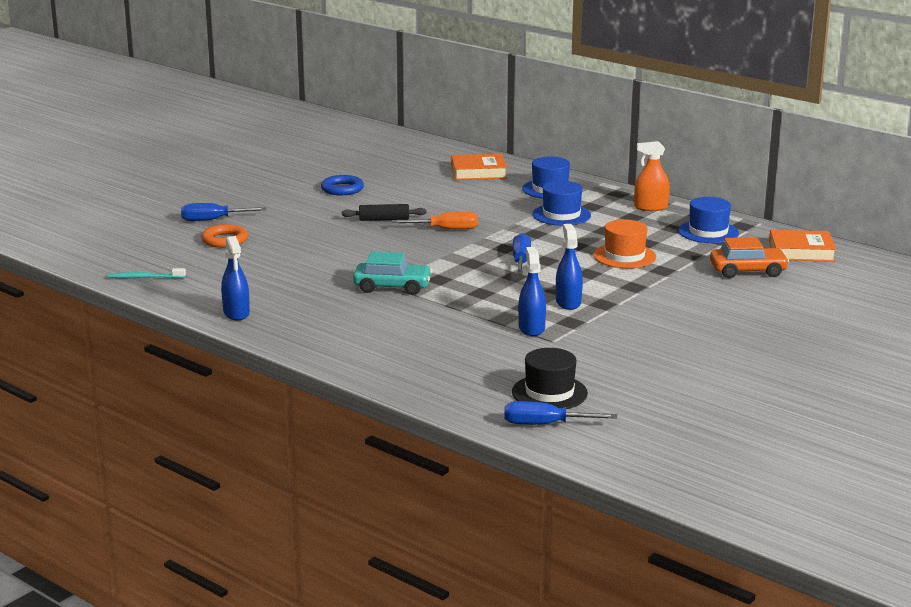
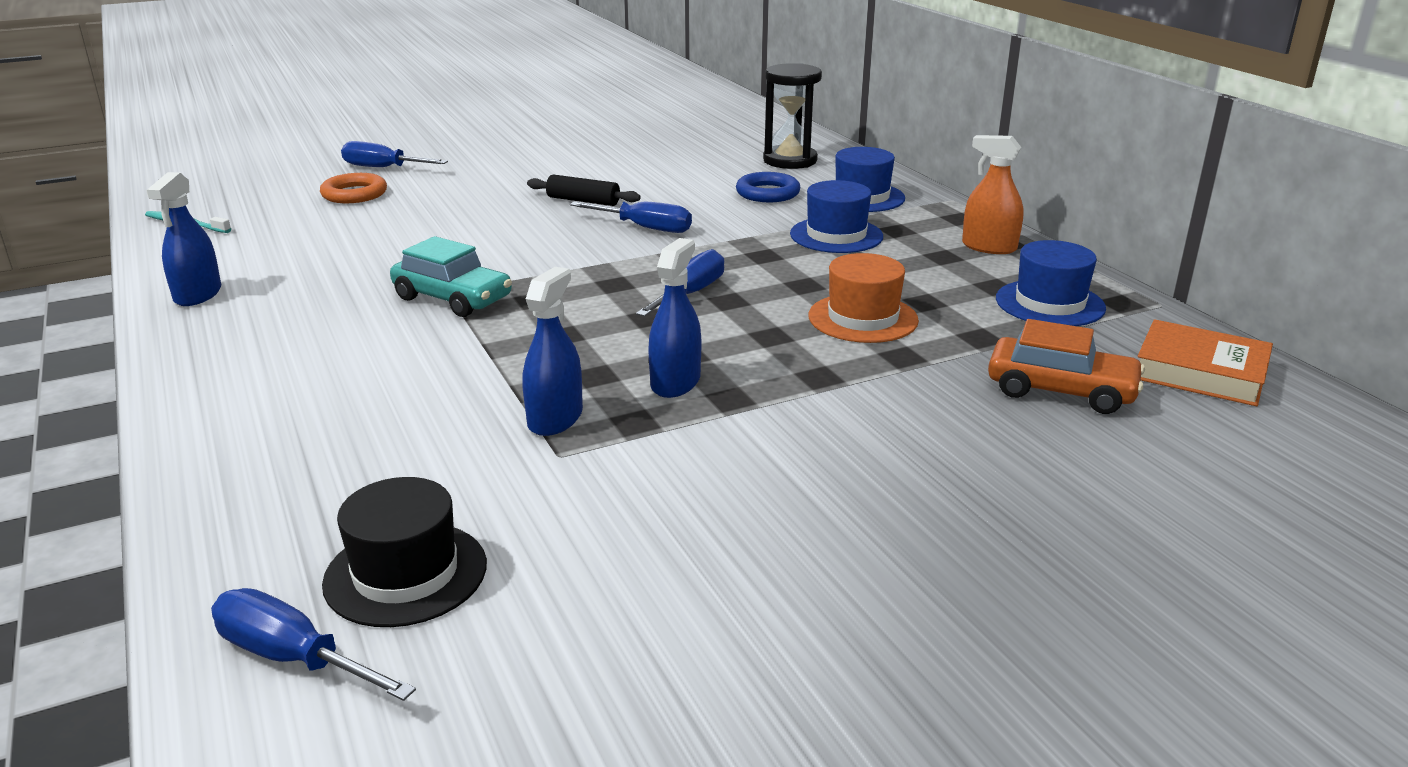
camera: 25 degrees right, 5 degrees up
blue ring [321,175,364,195] -> blue ring moved to [736,172,800,202]
orange screwdriver [392,211,478,230] -> blue screwdriver [570,202,692,233]
orange book [451,154,507,180] -> black hourglass [763,63,822,169]

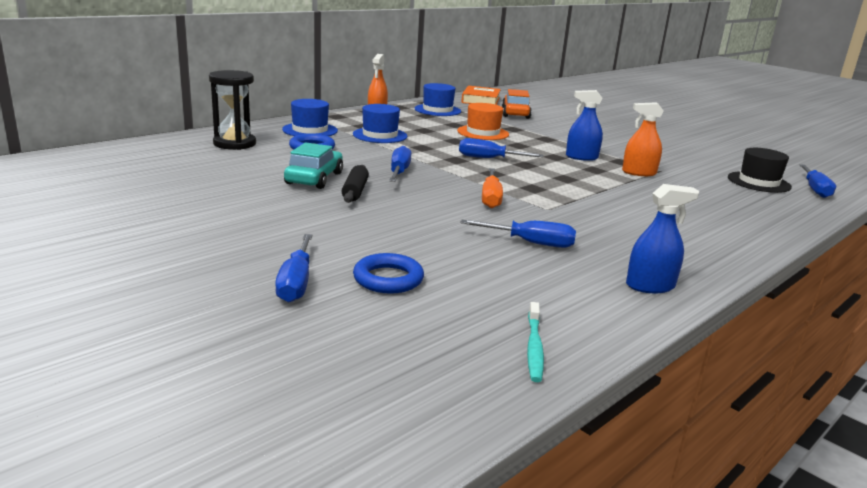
camera: 110 degrees left, 5 degrees down
orange ring [320,173,387,203] -> blue ring [353,253,424,294]
turquoise car [390,236,512,317] -> turquoise car moved to [284,142,343,189]
blue spray bottle [522,267,583,436] -> orange spray bottle [622,102,664,176]
none -> blue screwdriver [460,220,576,248]
none -> orange screwdriver [482,168,503,208]

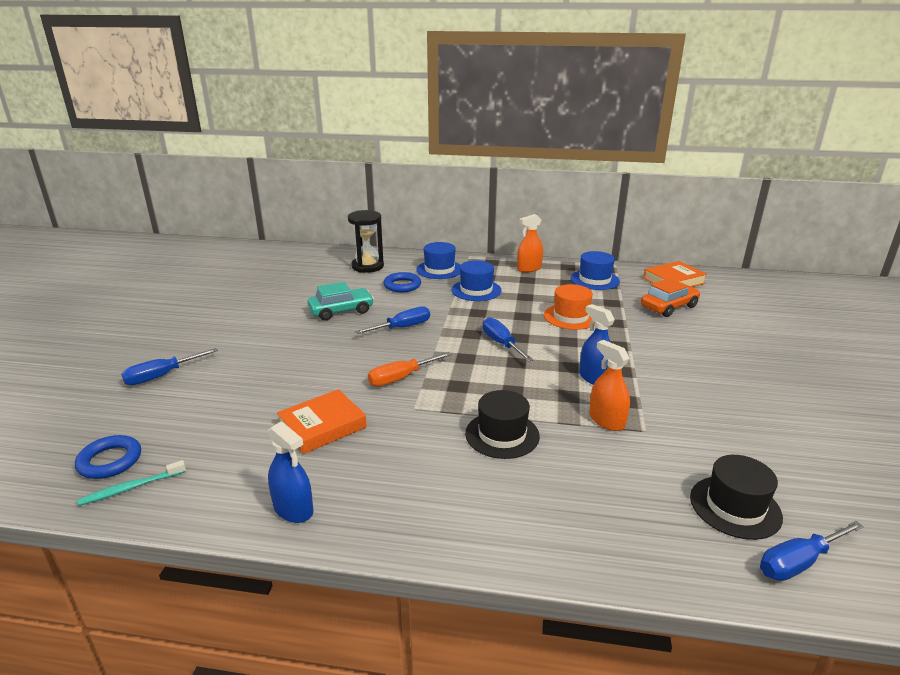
camera: 55 degrees right, 5 degrees up
black rolling pin [342,165,369,203] -> none
blue ring [353,253,424,294] -> blue ring moved to [75,435,141,479]
blue screwdriver [460,220,576,248] -> orange book [277,389,367,454]
none -> black hat [465,390,540,459]

